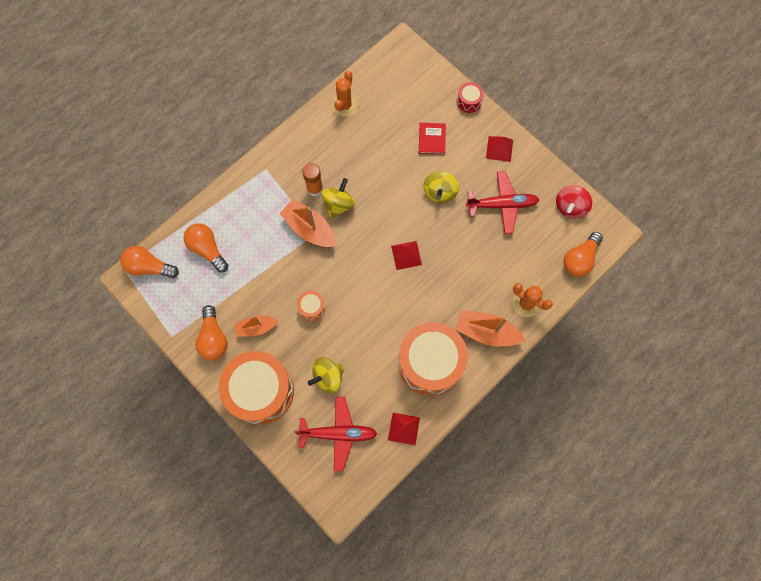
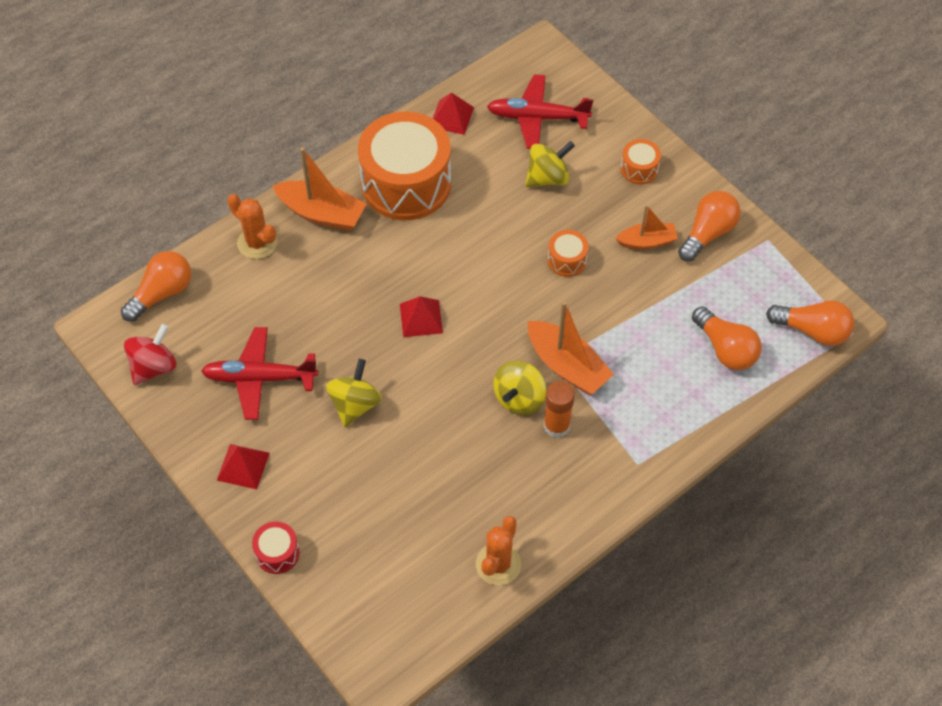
camera: 175 degrees left, 15 degrees down
orange light bulb [196,305,228,360] -> orange light bulb turned 45 degrees clockwise [678,191,740,262]
orange drum [219,351,294,425] -> orange drum [621,139,661,184], size x0.42
red book [419,123,446,155] -> none

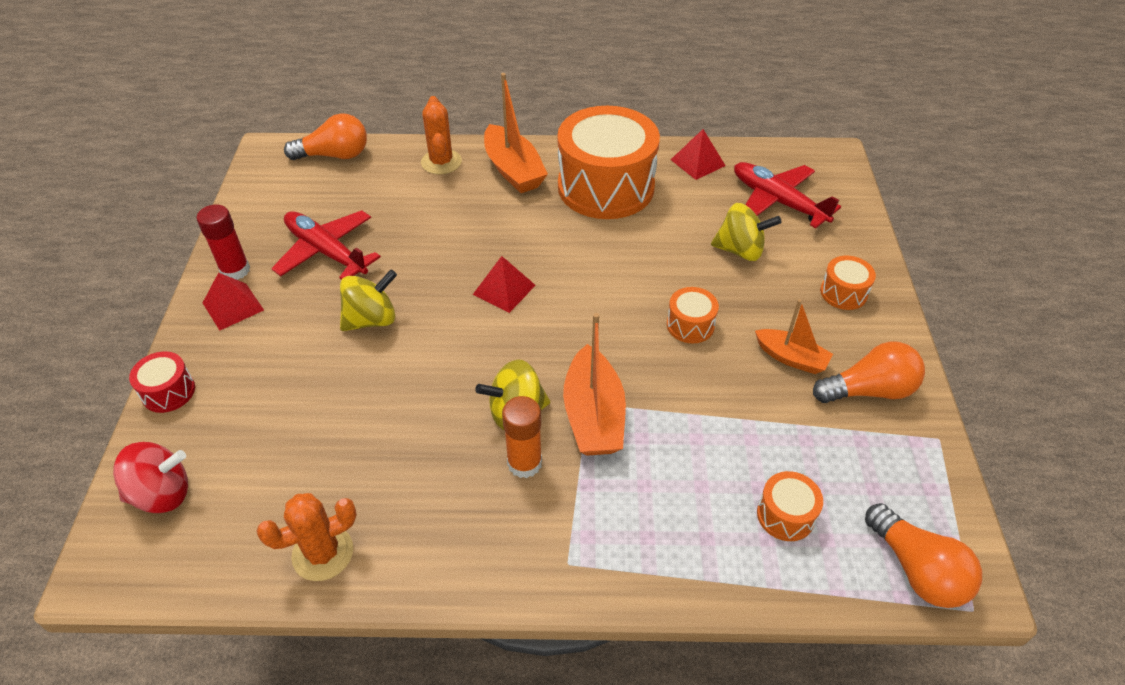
camera: 40 degrees right, 10 degrees down
red spinning top [124,324,176,385] -> red spinning top moved to [113,442,188,513]
orange light bulb [692,307,762,370] -> orange drum [757,471,823,541]
none -> red glue stick [197,204,250,280]

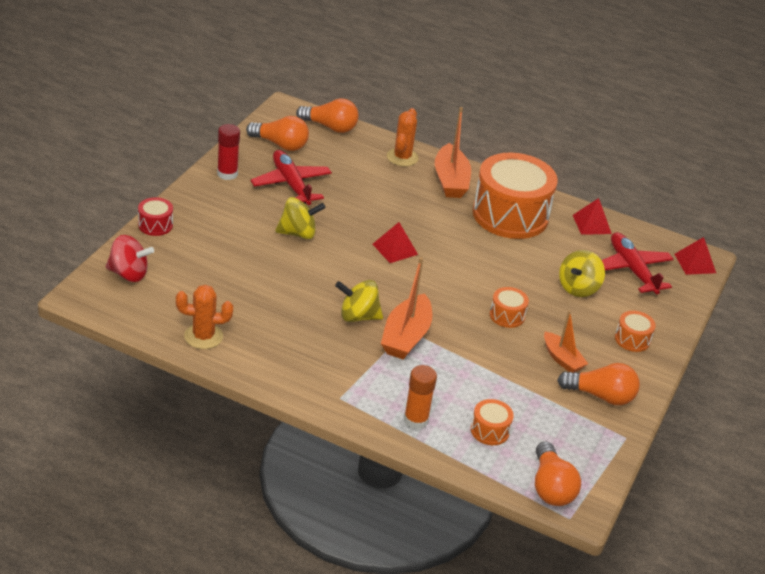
camera: 20 degrees right, 10 degrees down
red pyramid [203,273,264,330] -> red pyramid moved to [674,237,716,275]
orange glue stick [502,396,542,478] -> orange glue stick moved to [404,365,437,429]
yellow spinning top [711,203,782,261] -> yellow spinning top turned 90 degrees clockwise [559,250,605,297]
none -> orange light bulb [246,116,309,151]

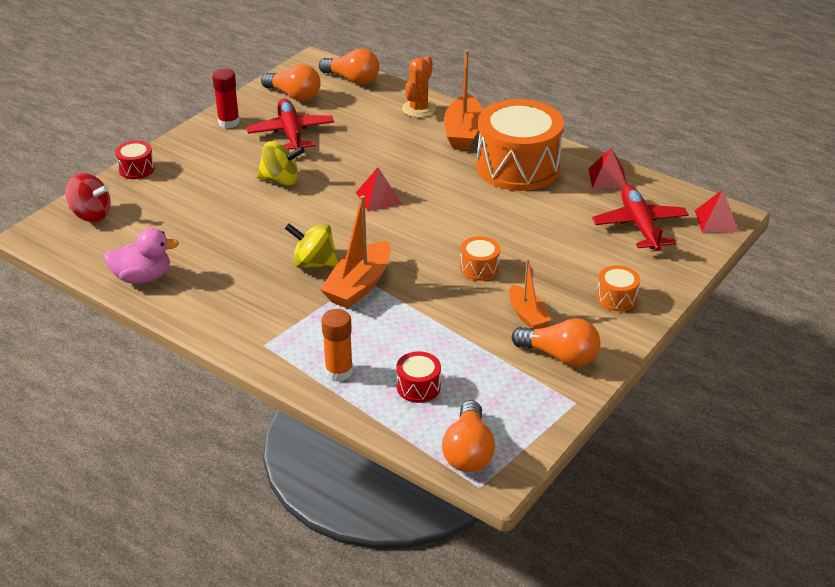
camera: 15 degrees right, 0 degrees up
orange cactus [176,285,233,349] -> pink duck [104,228,179,284]
orange drum [471,399,514,445] -> red drum [396,351,441,403]
yellow spinning top [559,250,605,297] -> none

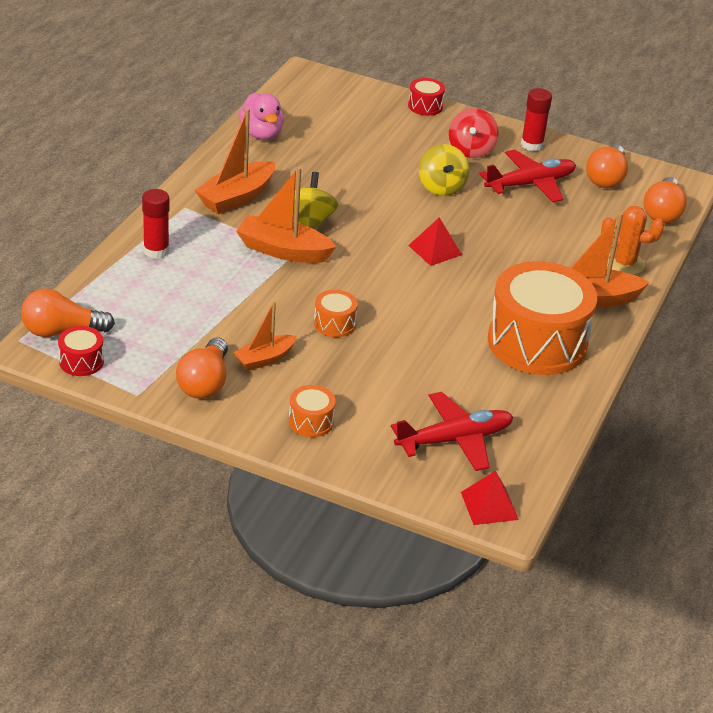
camera: 75 degrees right, 0 degrees up
red spinning top [65,173,111,222] -> red spinning top moved to [449,108,498,158]
orange glue stick [321,309,353,381] -> red glue stick [142,189,169,259]
red drum [396,351,441,403] -> red drum moved to [58,326,104,376]
red pyramid [589,147,627,188] -> none
none -> orange boat [195,108,275,214]

